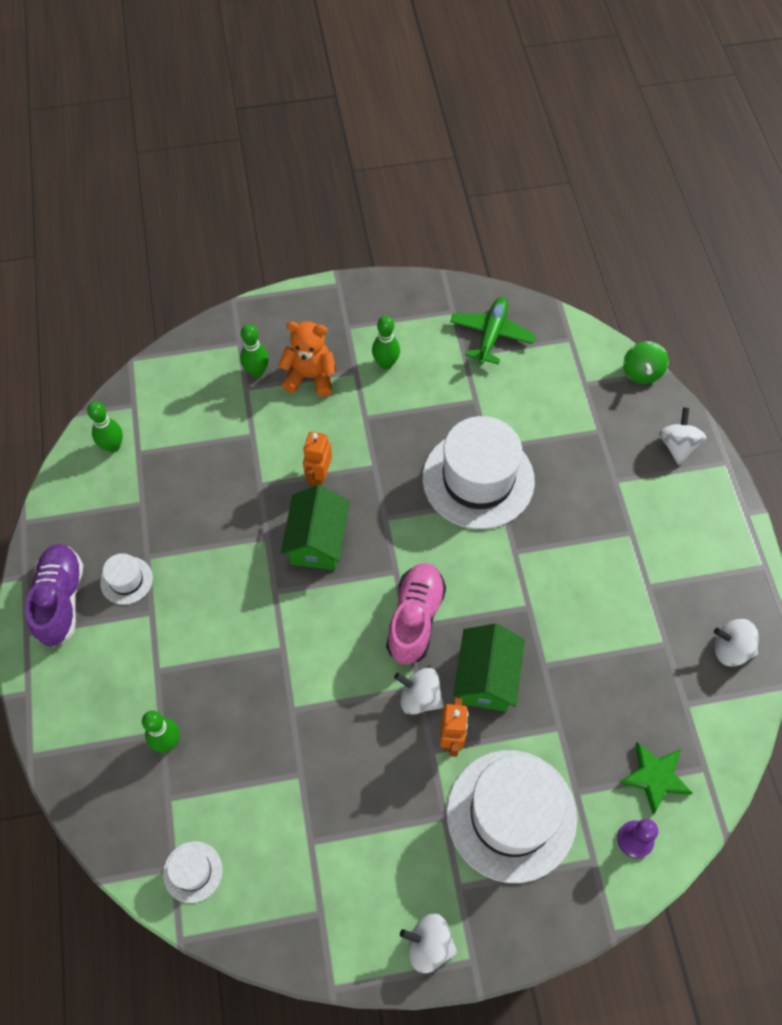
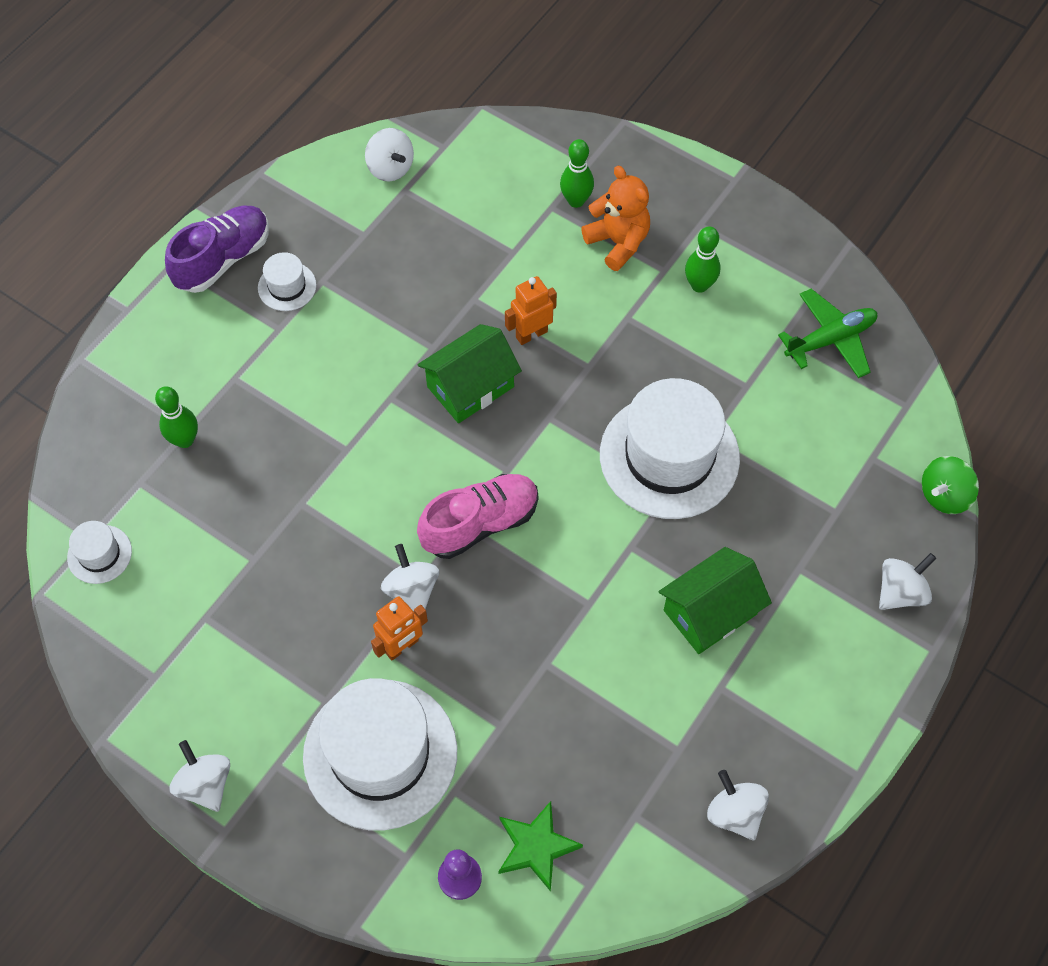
camera: 45 degrees right, 0 degrees up
green bowling pin [87,401,123,453] -> white spinning top [365,128,414,182]
green house [453,623,525,712] -> green house moved to [659,547,772,654]

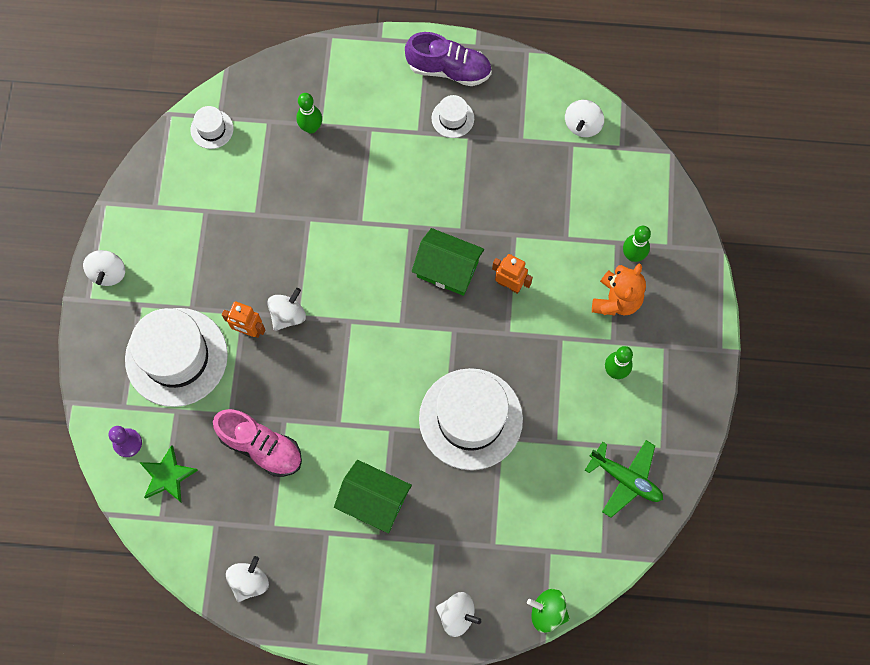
camera: 60 degrees right, 10 degrees up
white spinning top [170,740,230,812] -> white spinning top turned 150 degrees clockwise [83,250,125,286]
pink shoe [417,474,538,559] -> pink shoe moved to [213,409,302,477]

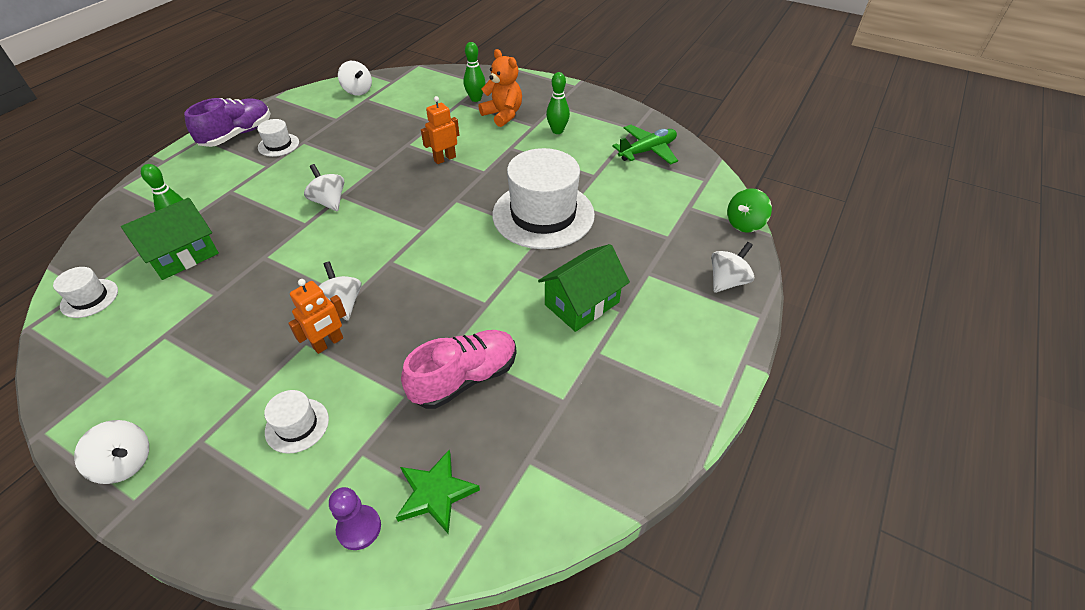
camera: 65 degrees left, 25 degrees down
white hat [125,308,228,407] -> white hat [264,390,329,454], size x0.44
white spinning top [226,556,269,602] -> white spinning top moved to [304,164,344,212]
green house [412,228,484,296] -> green house moved to [121,198,219,280]

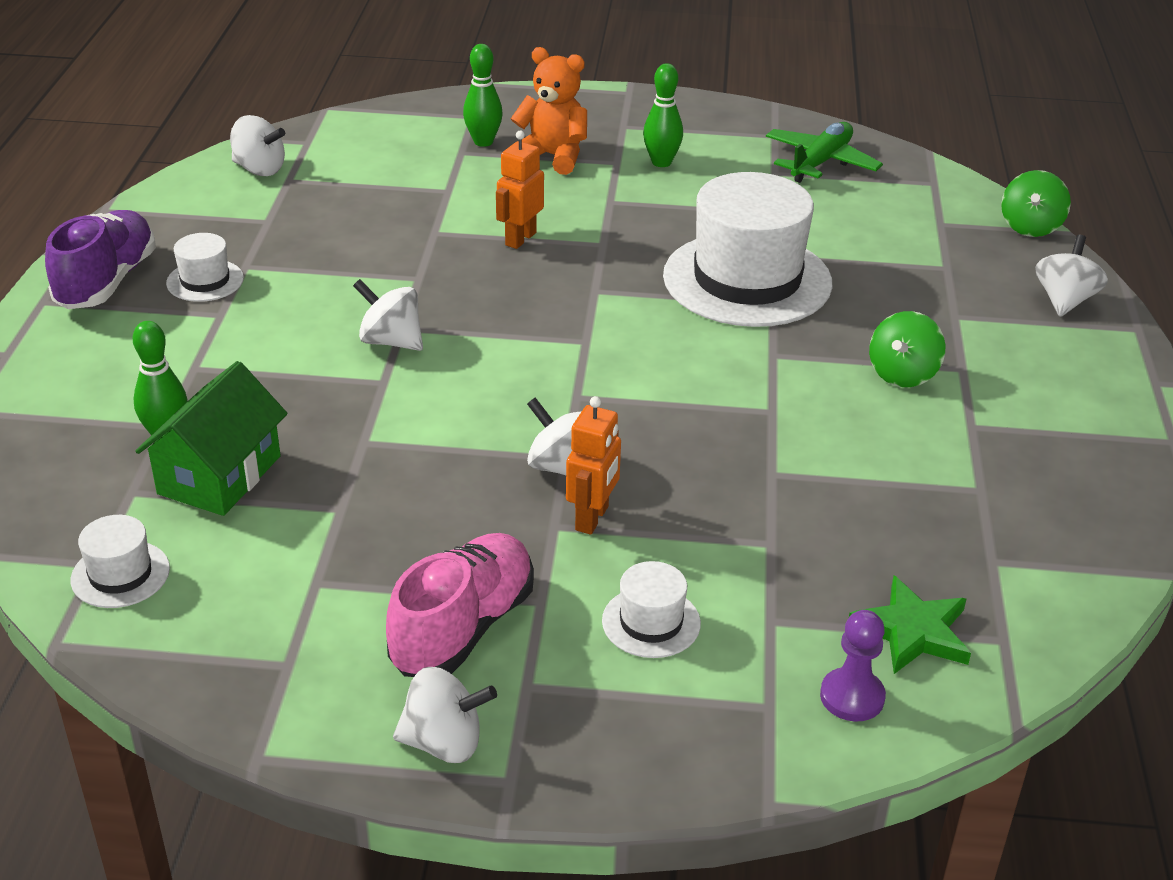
camera: 25 degrees left, 10 degrees down
pink shoe [401,330,517,409] -> pink shoe moved to [386,533,534,677]
green house [538,244,630,332] -> green spinning top [869,311,945,387]

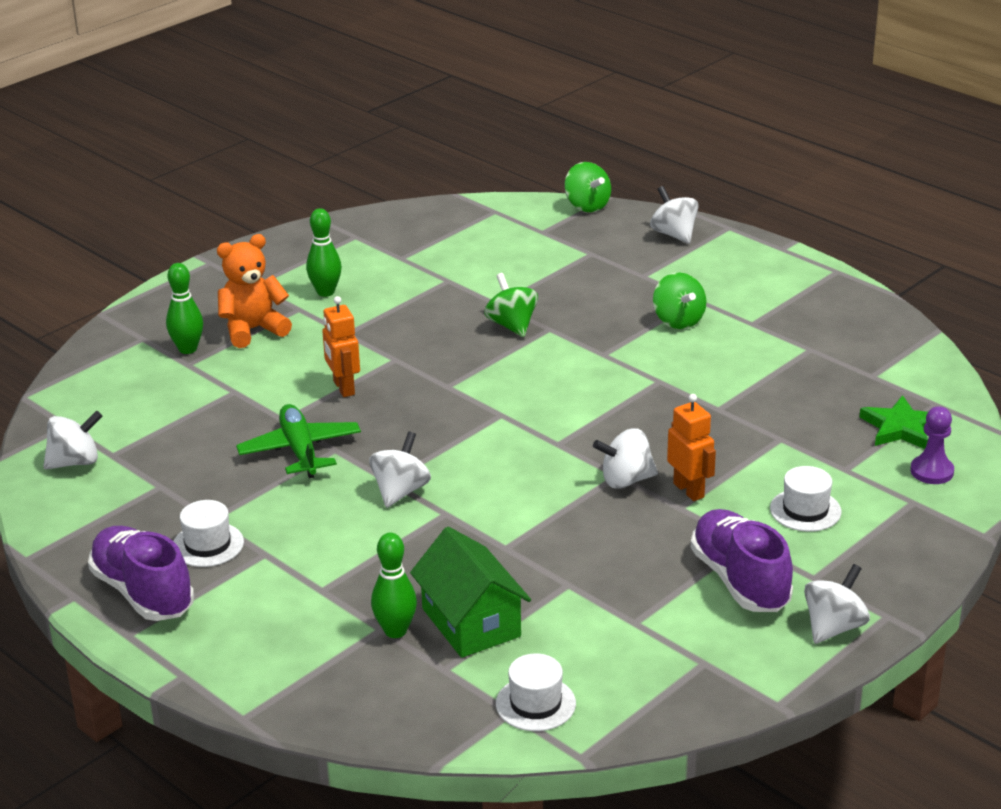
camera: 50 degrees left, 5 degrees down
white spinning top [353,279,423,351] -> white spinning top turned 135 degrees clockwise [369,432,431,508]
pink shoe [386,533,534,677] -> purple shoe [691,509,793,612]
white hat [663,172,832,327] -> green spinning top [484,273,538,337]
green plane [766,122,883,183] -> green plane moved to [236,404,361,479]

